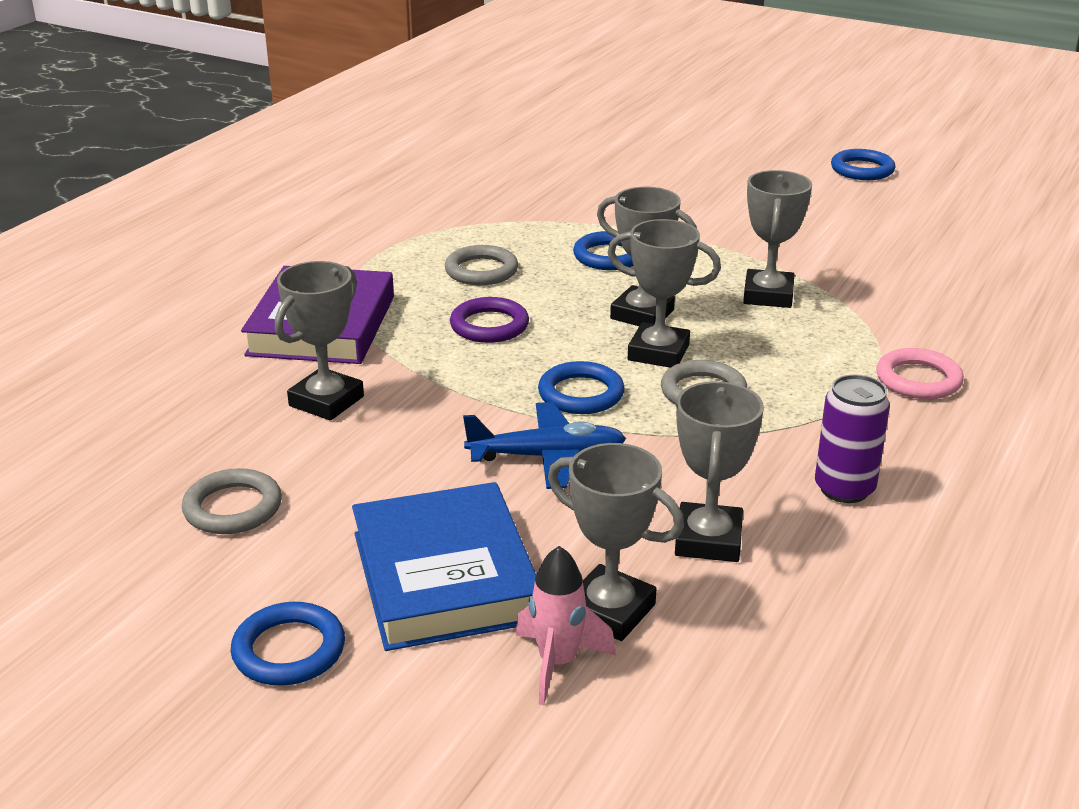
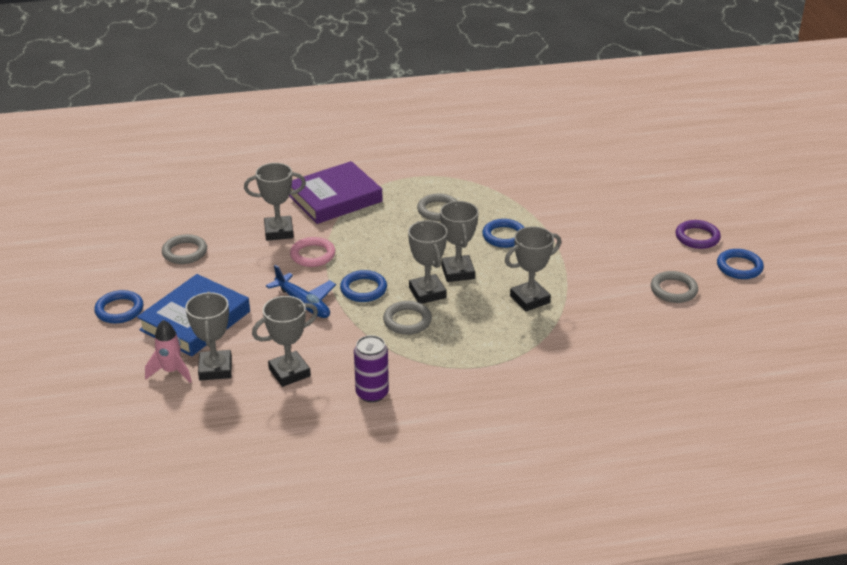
camera: 50 degrees right, 5 degrees up
purple ring [450,297,529,343] -> purple ring moved to [676,220,721,249]
pink ring [876,348,964,399] -> pink ring moved to [290,237,335,267]
none -> grey ring [651,271,698,303]

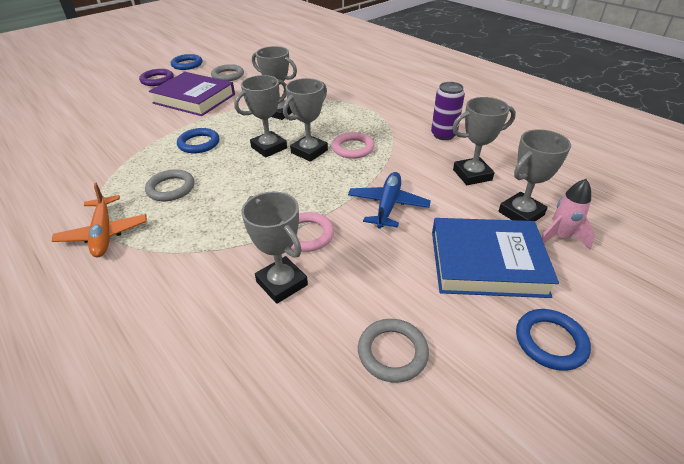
camera: 120 degrees left, 5 degrees up
grey trophy [252,296,318,387] -> grey trophy turned 45 degrees counterclockwise [452,97,516,185]
purple book [289,161,383,224] -> purple book moved to [149,72,235,116]
blue ring [340,270,387,302] -> none
grey ring [383,301,432,335] -> pink ring [332,132,374,159]
none -> orange plane [52,183,147,257]

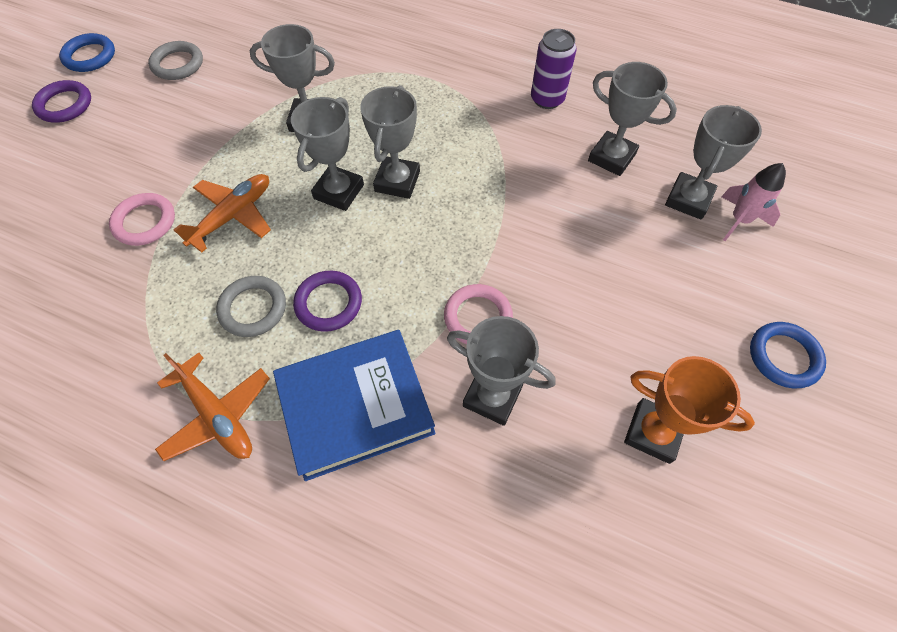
camera: 25 degrees left, 20 degrees up
purple book [149,72,235,116] -> none
blue ring [177,128,219,153] -> orange plane [173,174,271,253]
pink ring [332,132,374,159] -> pink ring moved to [109,193,175,246]
blue plane [348,172,431,229] -> none
grey ring [358,319,429,383] -> orange trophy [624,356,755,464]
blue book [432,218,559,298] -> blue book moved to [273,330,436,481]
grey trophy [452,97,516,185] -> grey trophy turned 75 degrees clockwise [588,62,677,176]
none -> purple ring [293,271,362,332]

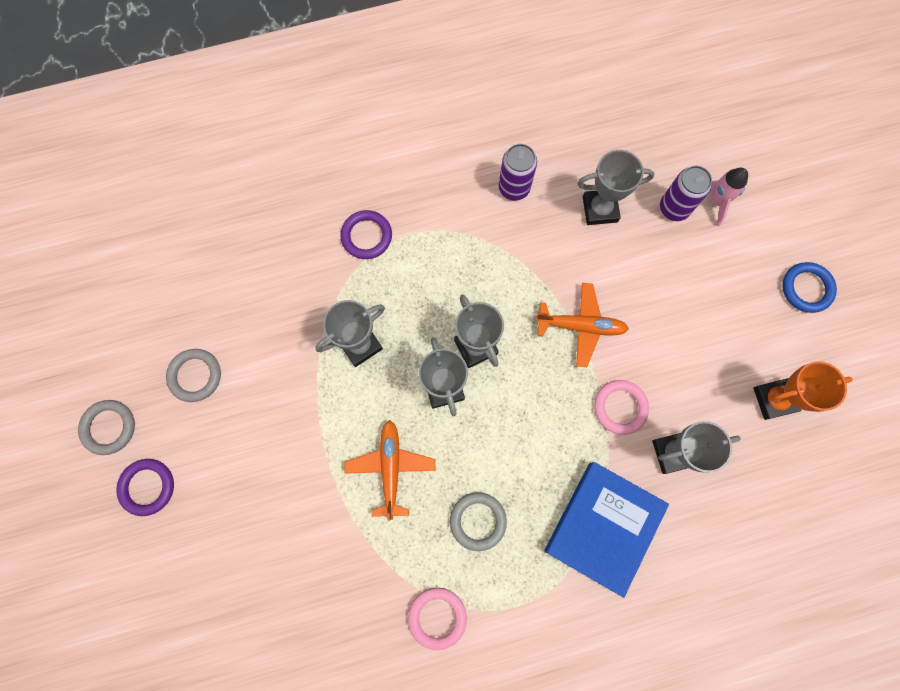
camera: 40 degrees left, 15 degrees up
blue ring [59,33,115,72] -> grey ring [78,400,135,455]
pink ring [109,193,175,246] -> pink ring moved to [408,588,467,650]
orange plane [155,353,270,461] -> orange plane moved to [535,283,629,367]
purple ring [293,271,362,332] -> purple ring moved to [340,210,392,259]
grey trophy [665,105,762,220] -> purple can [660,166,712,221]

